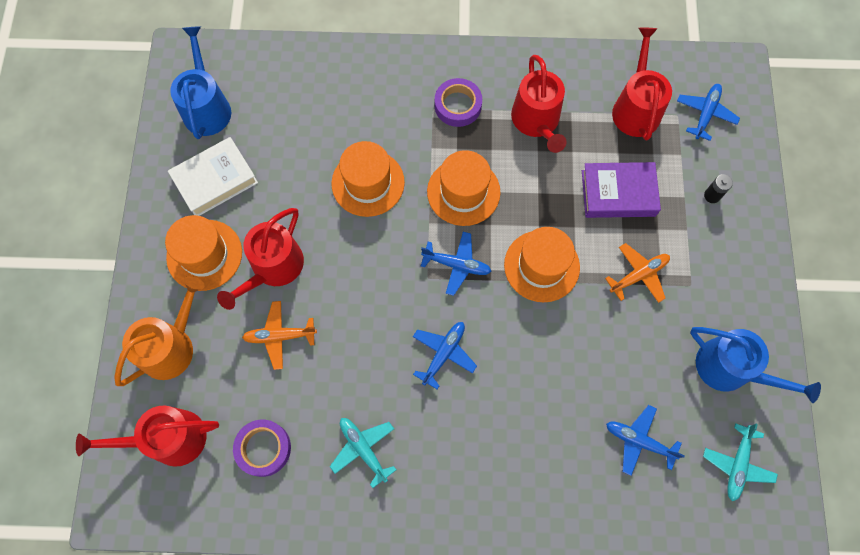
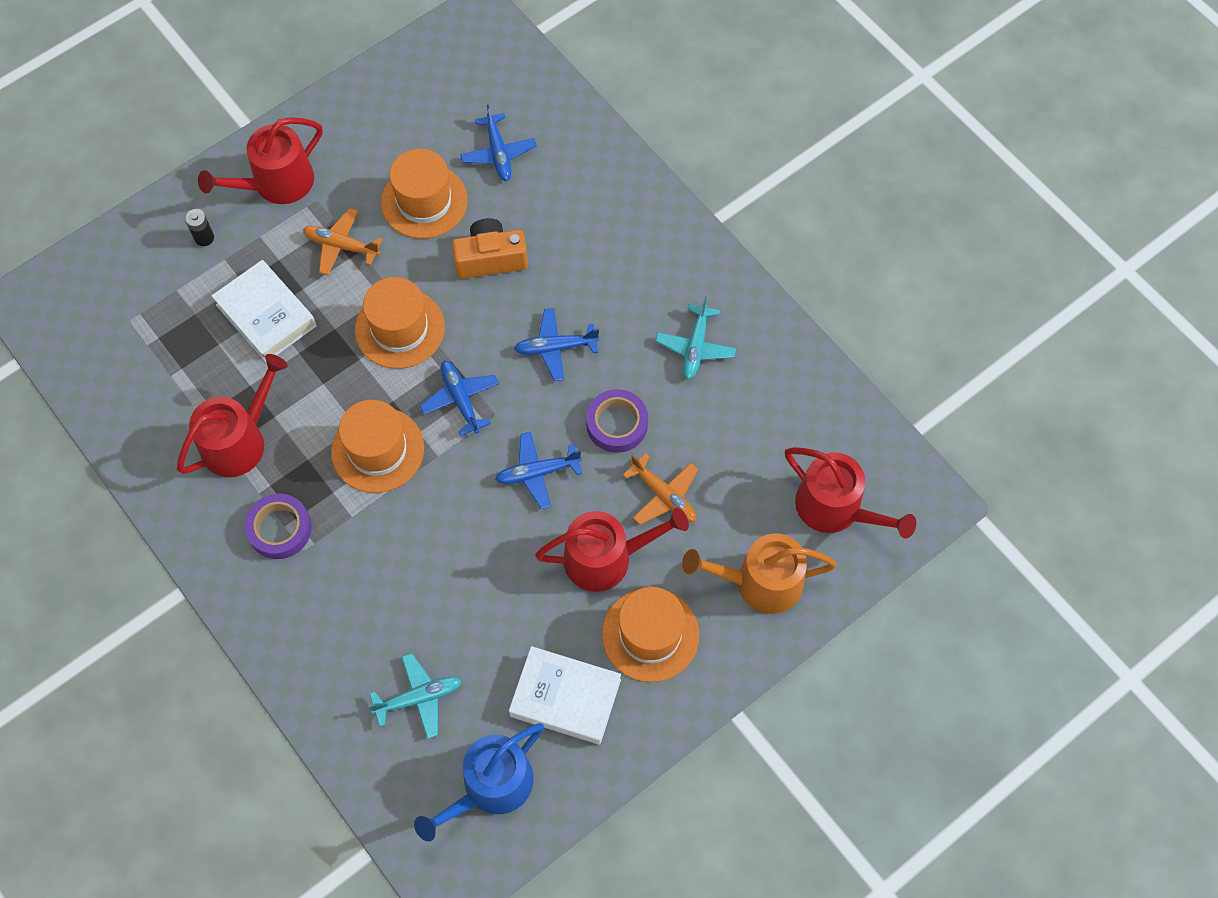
camera: 130 degrees left, 5 degrees down
purple tape [233,420,291,477] -> purple tape moved to [586,389,648,453]
orange hat [331,141,405,217] -> orange hat moved to [381,149,468,239]
purple book [582,162,661,218] -> white book [211,260,317,363]
red watering can [612,28,672,141] -> red watering can moved to [198,117,322,204]
blue plane [677,84,740,141] -> blue plane moved to [495,432,582,509]
blue watering can [690,327,821,403] -> none
turquoise plane [703,423,778,501] -> turquoise plane moved to [368,653,462,739]
none -> orange camera [452,218,528,279]

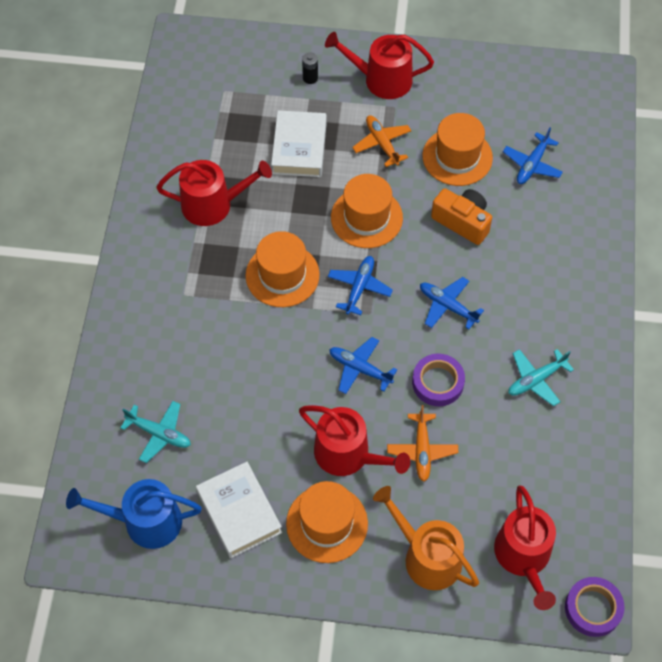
camera: 45 degrees right, 5 degrees down
purple tape [245,494,312,559] -> purple tape moved to [565,577,625,637]

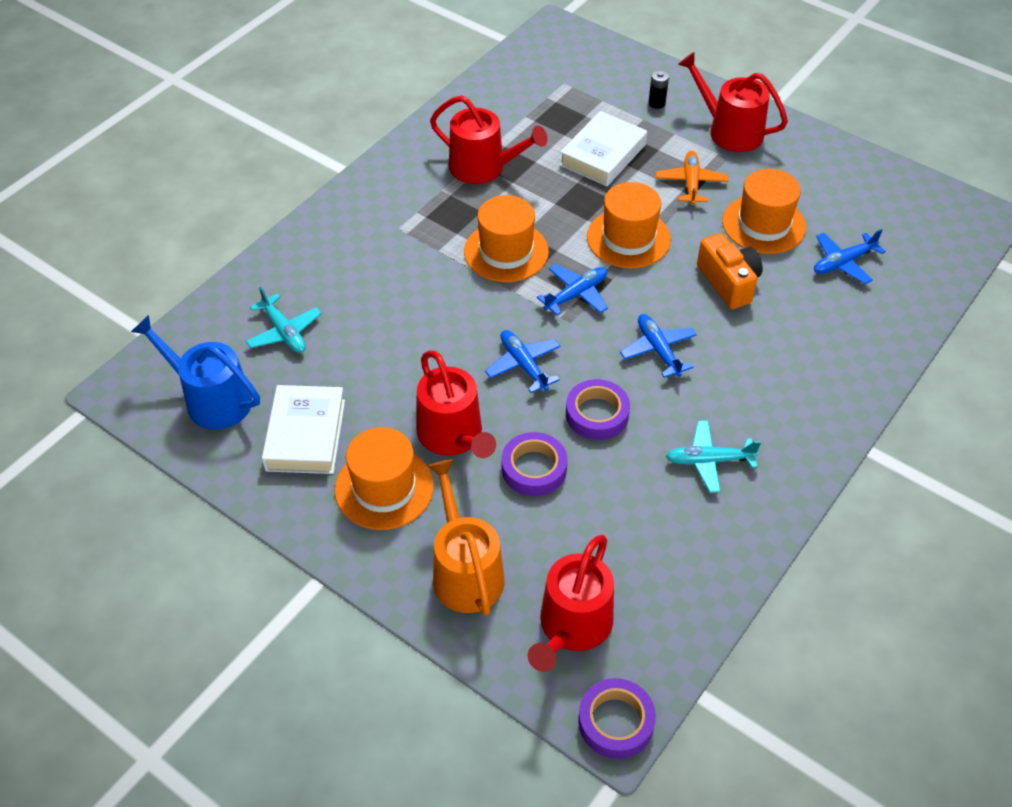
camera: 30 degrees right, 10 degrees down
orange plane [387,405,458,481] -> purple tape [502,432,567,496]

